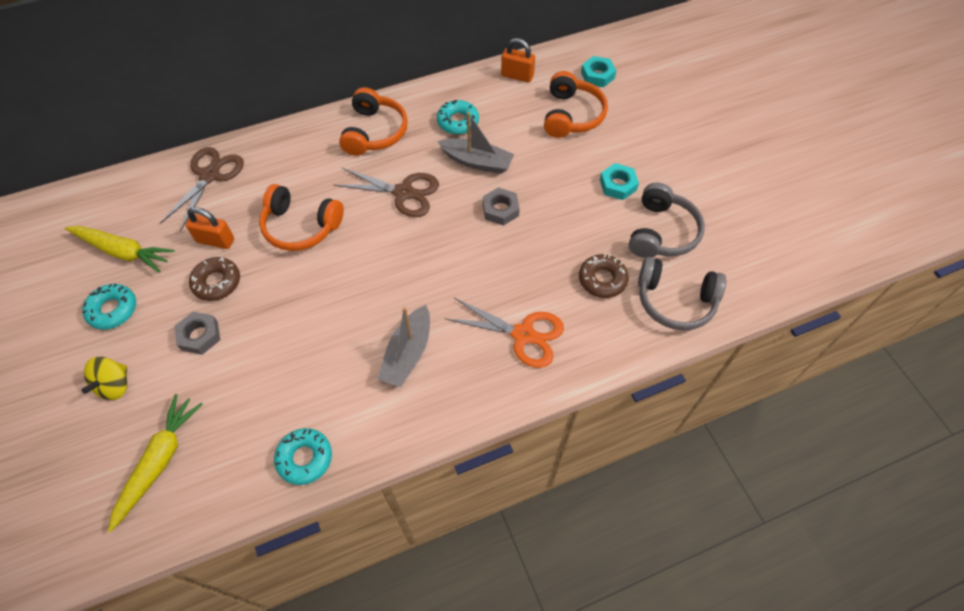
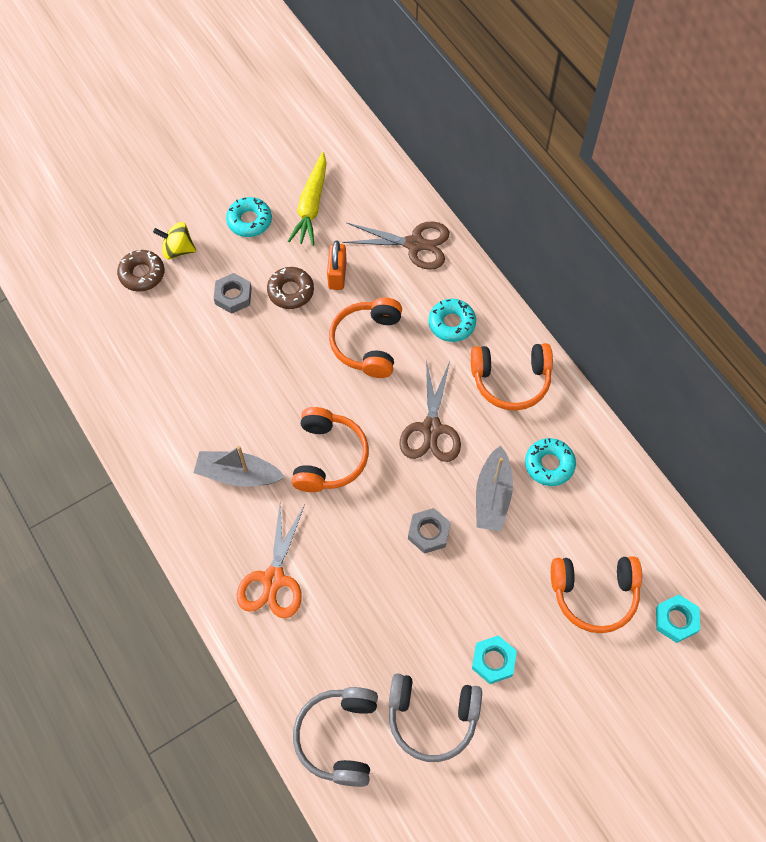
camera: 80 degrees right, 5 degrees up
yellow carrot [108,394,203,532] -> none
turquoise donut [274,428,332,485] -> turquoise donut moved to [429,299,476,342]
orange padlock [501,38,535,83] -> none
brown donut [579,254,629,298] -> brown donut moved to [117,250,164,292]
none -> orange headphones [292,407,369,492]

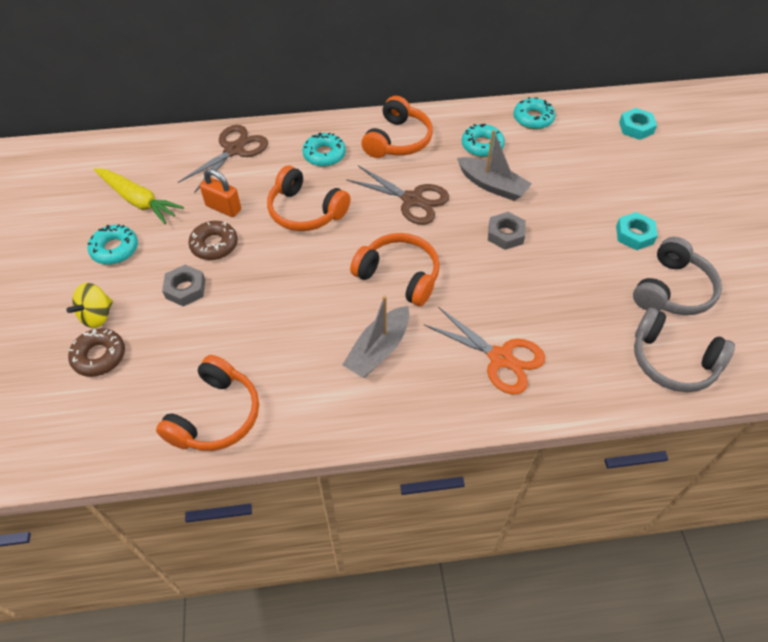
camera: 65 degrees left, 10 degrees down
orange headphones [551,556,642,633] -> orange headphones moved to [156,355,259,451]
none -> turquoise donut [513,97,556,129]

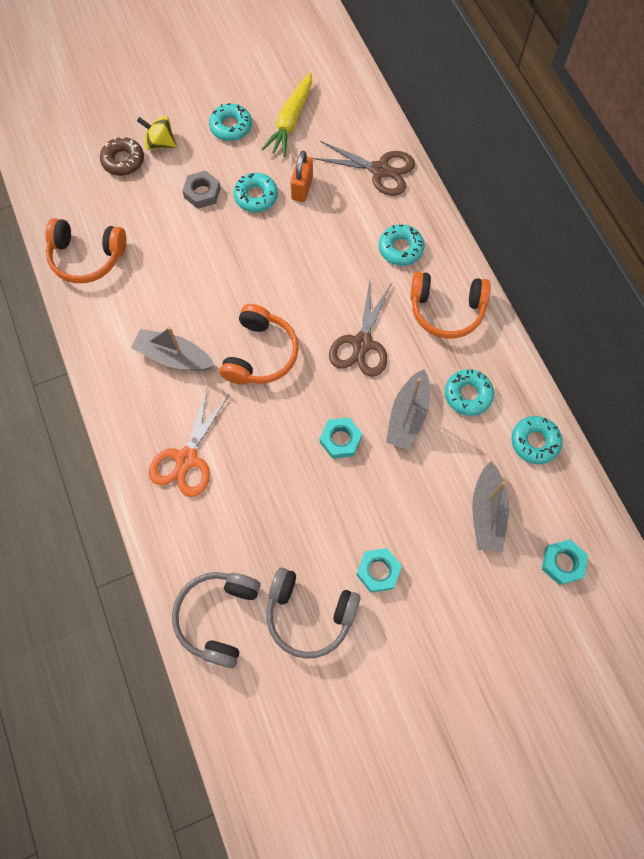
camera: 75 degrees right, 15 degrees up
brown donut [188,221,238,260] -> turquoise donut [233,173,278,212]
orange headphones [267,166,351,231] -> none
grey nut [488,212,526,250] -> turquoise nut [320,417,362,459]
none -> grey boat [472,461,509,552]

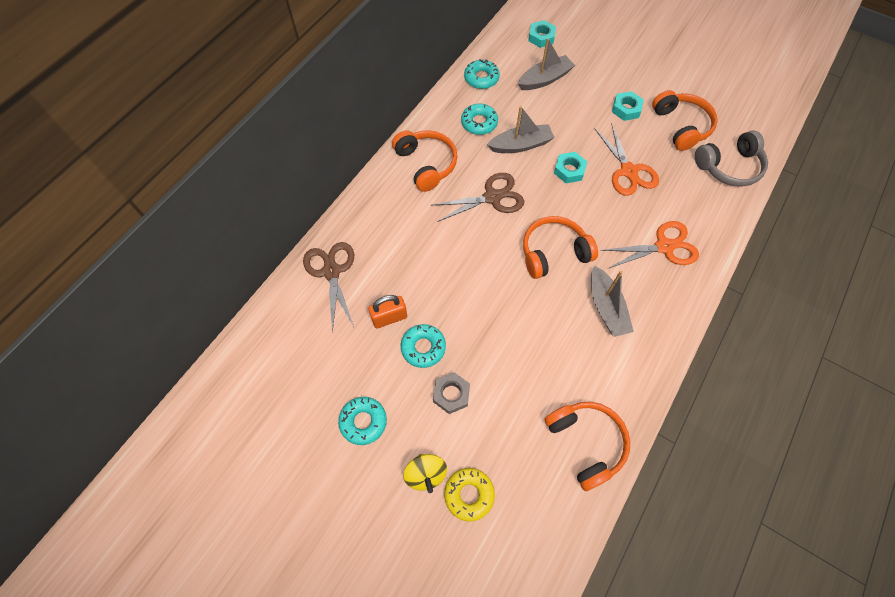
camera: 125 degrees left, 5 degrees down
brown donut [100,137,144,176] -> yellow donut [444,468,495,522]
yellow carrot [262,72,312,157] -> none
grey headphones [266,568,361,659] -> orange headphones [652,90,718,151]
turquoise donut [379,224,424,266] -> none
none -> orange scissors [594,123,659,196]

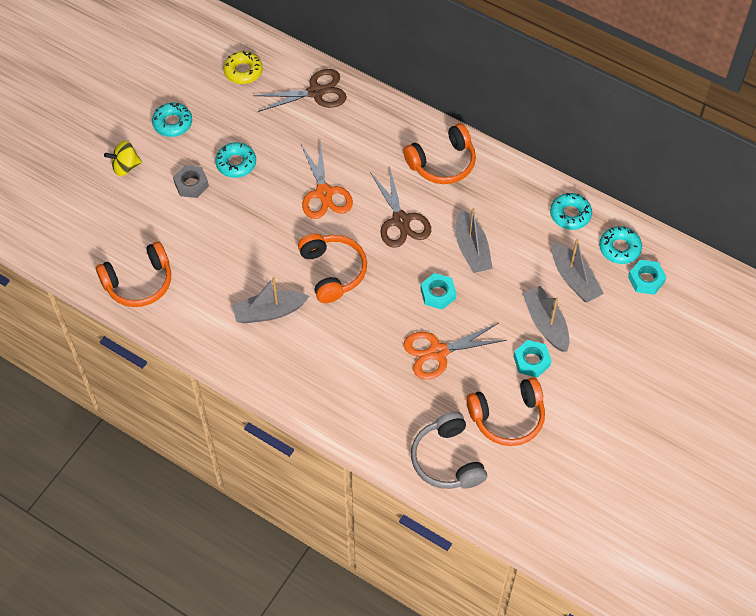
camera: 90 degrees right, 5 degrees down
orange padlock [368,295,407,329] -> none
yellow donut [444,468,495,522] -> yellow donut moved to [223,51,263,84]
turquoise donut [461,104,498,135] -> turquoise donut moved to [599,226,642,264]
orange scissors [600,221,699,268] -> orange scissors moved to [301,141,353,219]
none -> grey boat [522,286,569,352]

